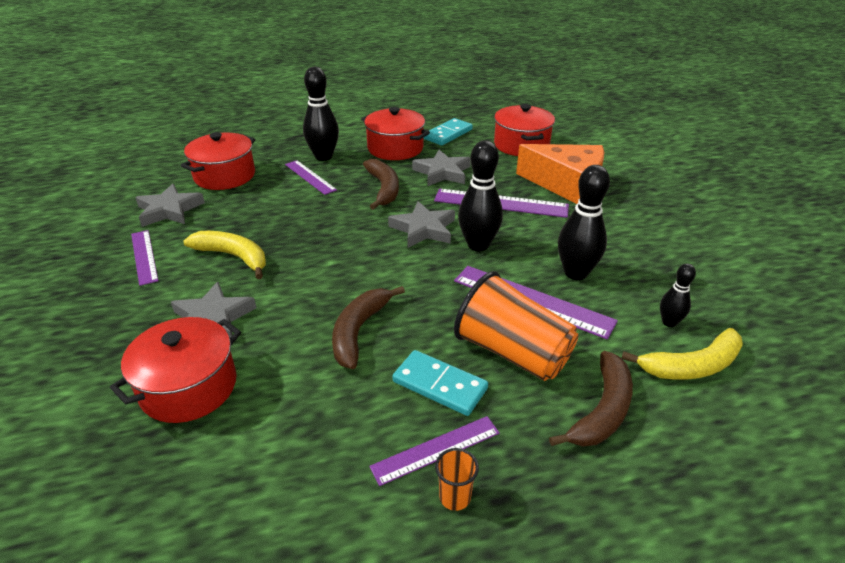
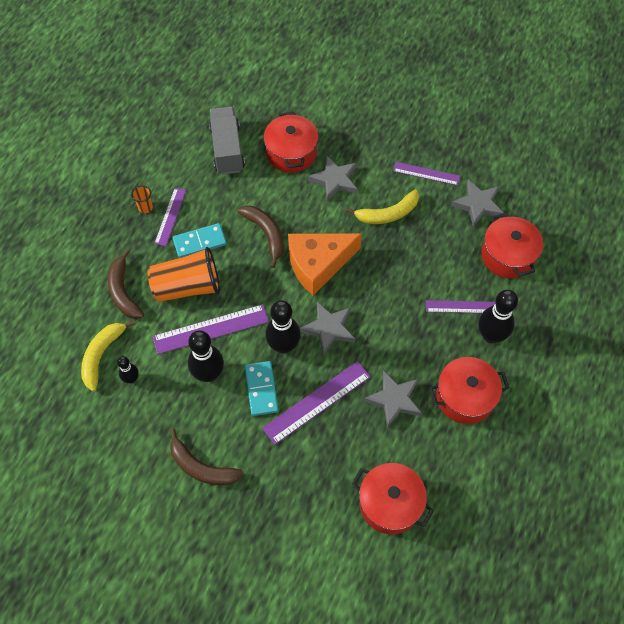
camera: 130 degrees right, 25 degrees up
brown banana [363,159,399,210] -> brown banana moved to [170,429,244,485]
turquoise domino [424,118,473,146] -> turquoise domino moved to [245,361,278,416]
orange cheese [516,144,604,204] -> orange cheese moved to [288,233,362,296]
none -> grey truck [209,106,245,174]

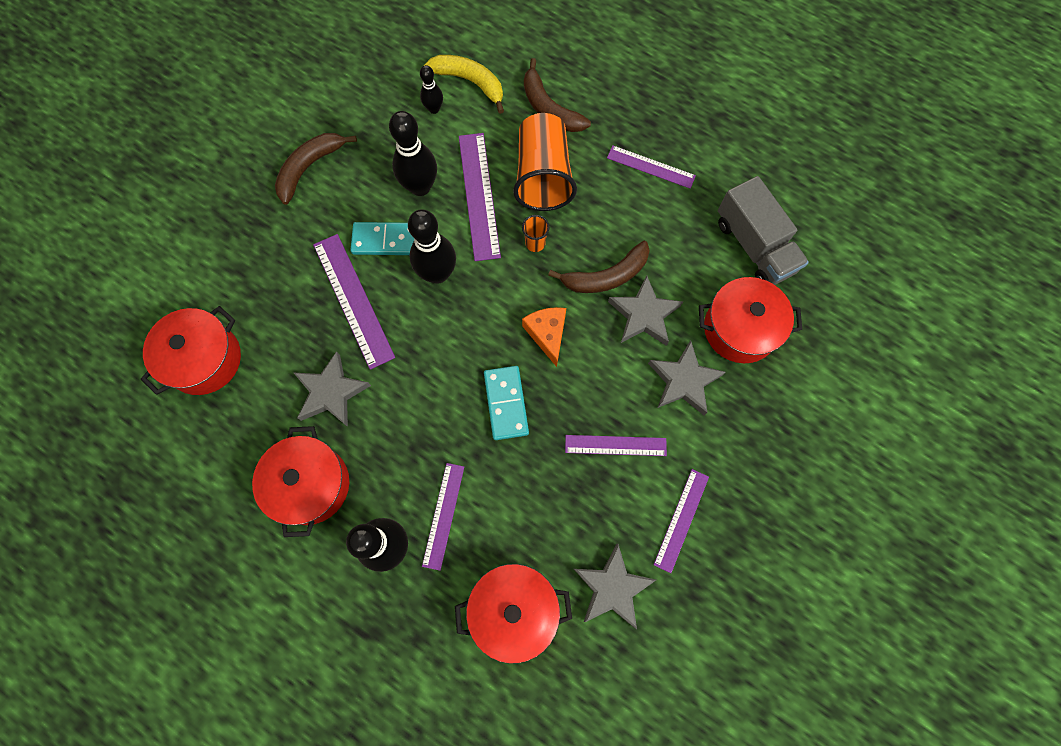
camera: 100 degrees right, 10 degrees up
brown banana [108,249,144,319] -> brown banana turned 120 degrees counterclockwise [524,58,591,132]
orange cup [131,185,153,213] -> orange cup moved to [522,215,550,252]
turquoise domino [173,223,227,258] -> turquoise domino moved to [484,366,529,440]
grey truck [209,106,245,174] -> grey truck turned 60 degrees clockwise [718,176,809,285]
orange cheese [288,233,362,296] -> orange cheese [522,307,566,367], size x0.55
grey star [300,302,355,355] -> grey star moved to [608,275,683,346]
yellow banana [346,190,419,224] -> purple ruler [565,435,667,456]

